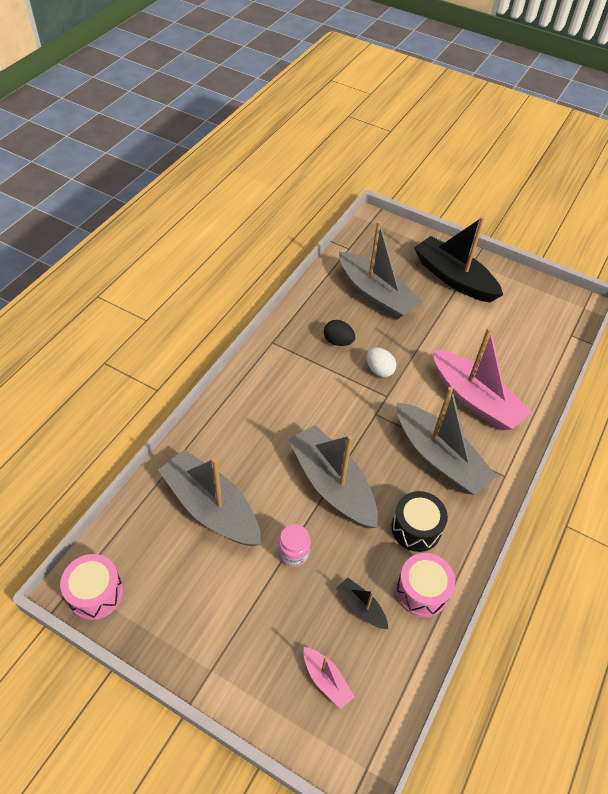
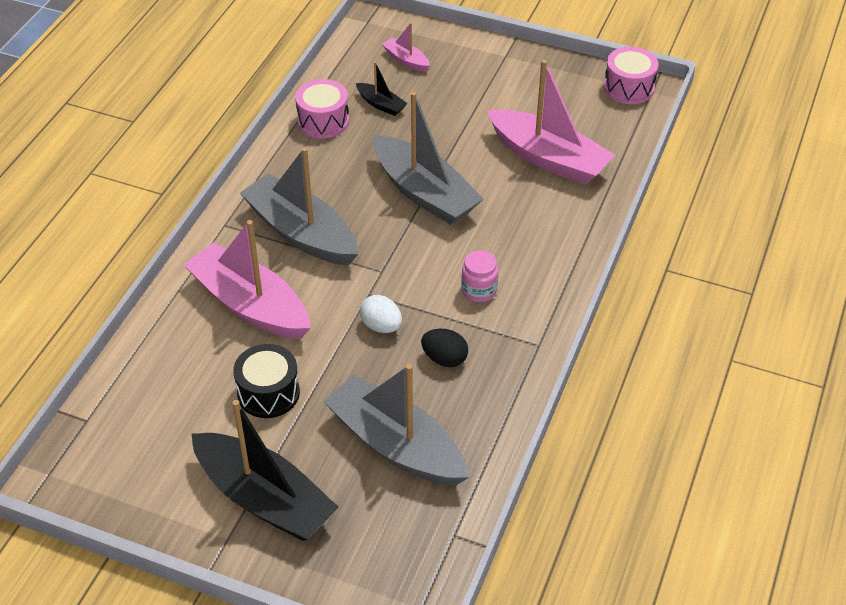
camera: 175 degrees right, 5 degrees down
grey boat [158,449,261,546] -> pink boat [487,60,615,185]
pink jar [278,524,311,567] -> pink jar moved to [461,250,498,302]
black drum [392,491,448,552] -> black drum moved to [233,344,300,418]

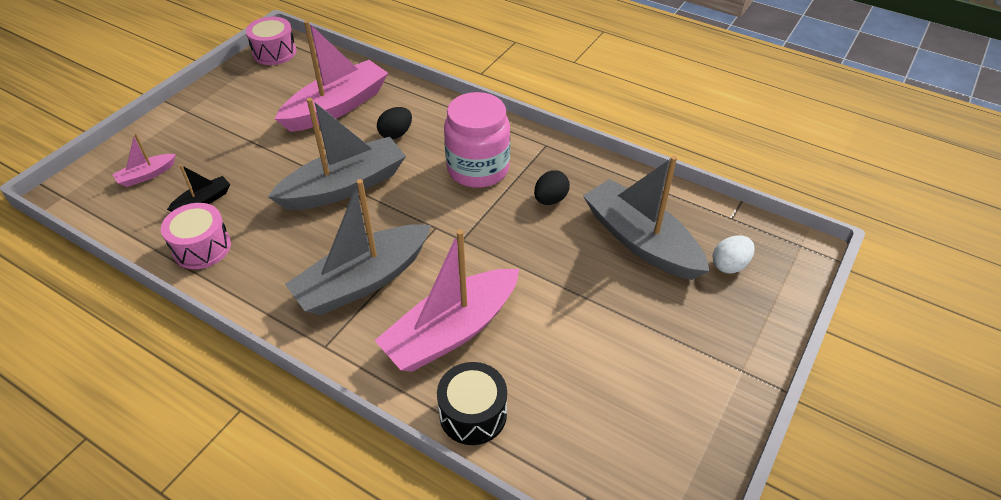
camera: 80 degrees left, 0 degrees up
black boat [192,400,338,541] -> none
black drum [233,344,300,418] -> black drum moved to [437,362,507,445]
grey boat [323,364,469,486] -> grey boat turned 90 degrees clockwise [583,156,710,280]
white egg [360,295,402,333] -> white egg moved to [713,236,755,274]
pink jar [461,250,498,302] -> pink jar [444,92,510,188], size x2.00
none -> black egg [377,107,412,139]

